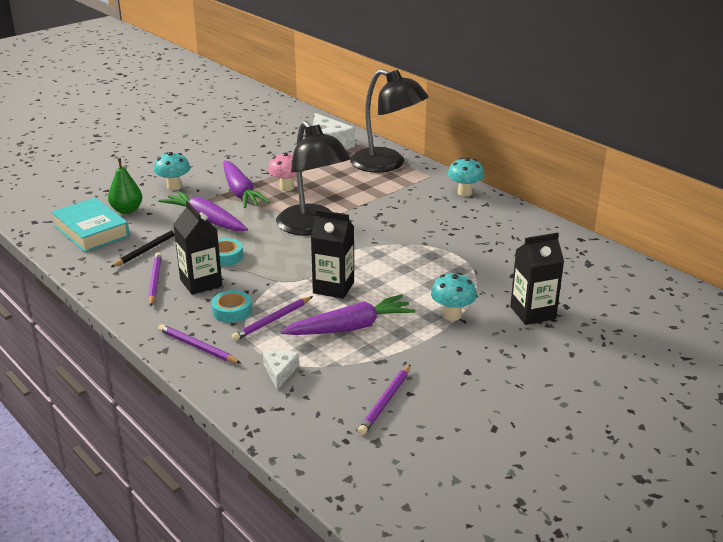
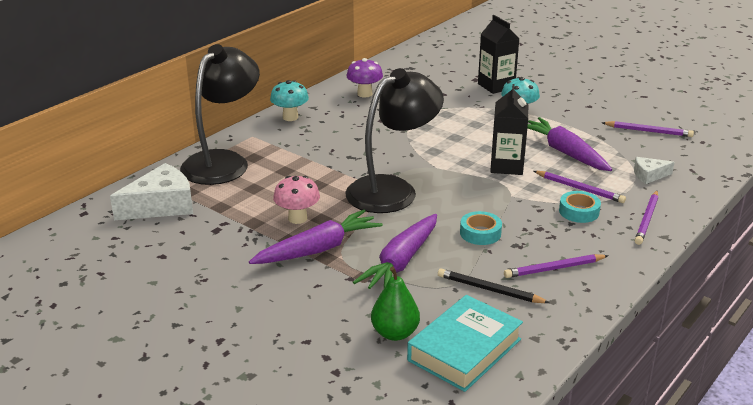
camera: 100 degrees left, 0 degrees up
turquoise mushroom [154,152,190,190] -> none
black carton [173,201,222,295] -> none
none -> purple mushroom [346,58,383,98]

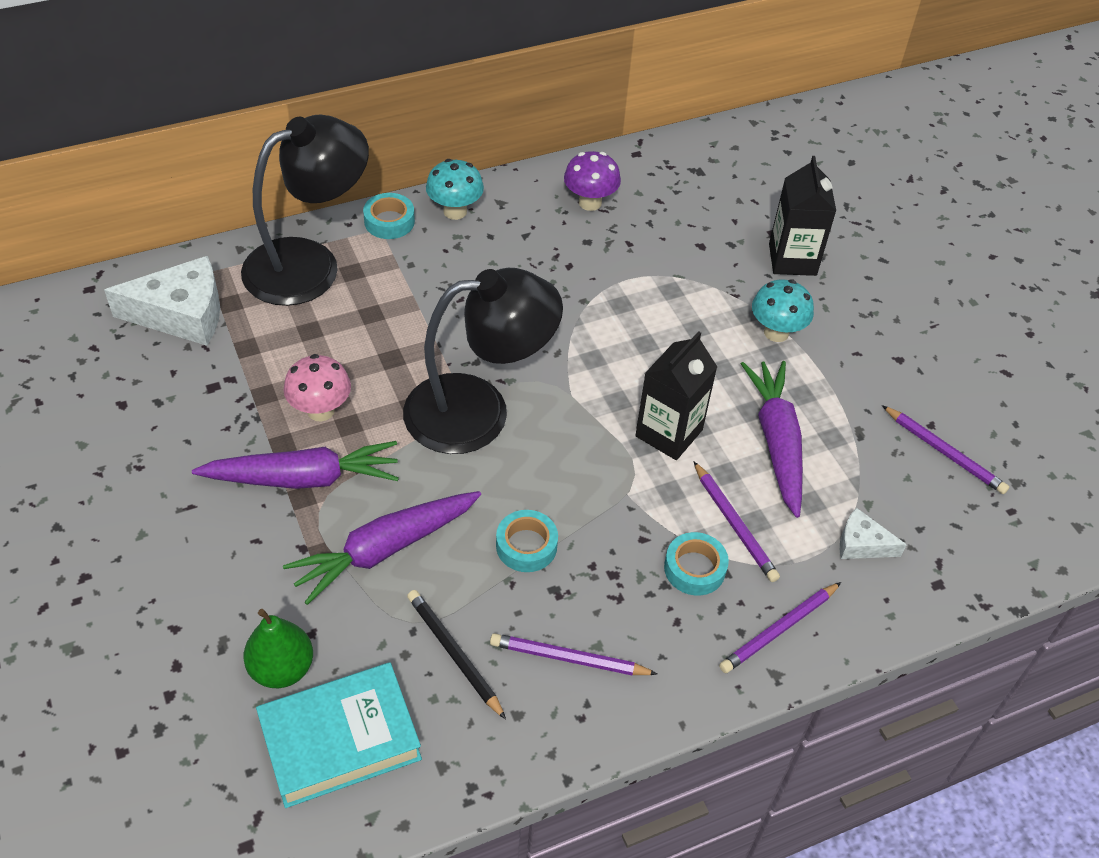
camera: 25 degrees right, 20 degrees up
none -> turquoise tape [363,193,415,239]

